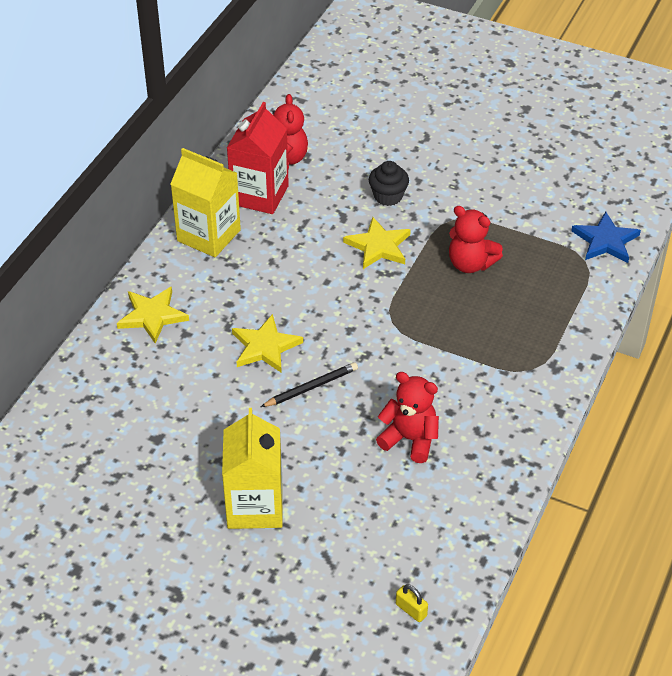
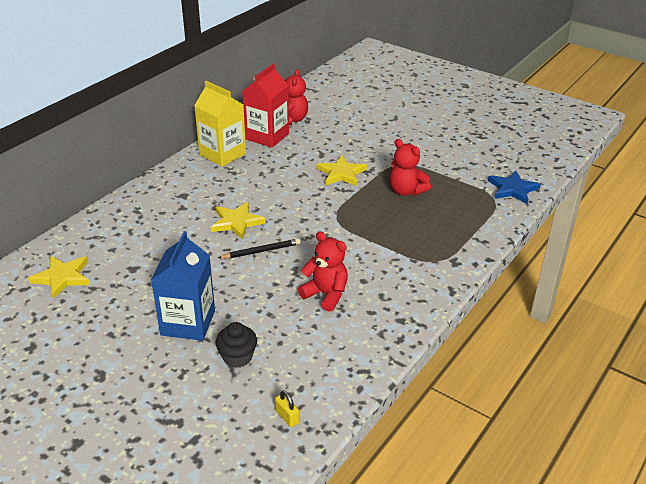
camera: 10 degrees right, 10 degrees down
yellow star [117,287,189,344] -> yellow star moved to [28,256,90,299]
yellow carton [222,408,283,529] -> blue carton [151,231,215,341]
black cupcake [369,161,409,206] -> black cupcake moved to [216,322,257,368]

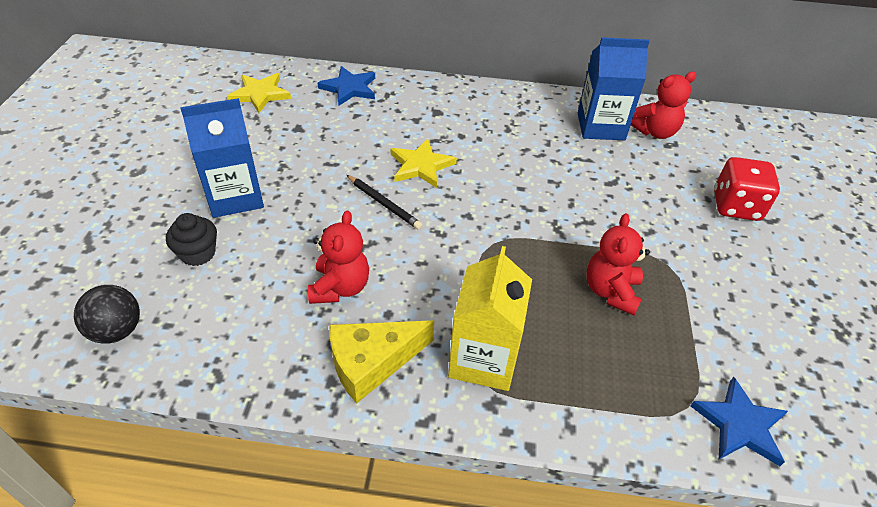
camera: 60 degrees right, 10 degrees up
yellow carton [194,81,246,167] -> yellow carton moved to [448,246,532,391]
red carton [242,63,289,148] -> blue carton [578,37,649,140]
yellow padlock [275,390,300,427] -> black ball [74,285,140,344]
yellow star [317,155,367,186] -> none
none -> blue star [317,66,375,106]
none -> yellow cheese [329,320,434,403]
none -> red dice [714,157,780,221]

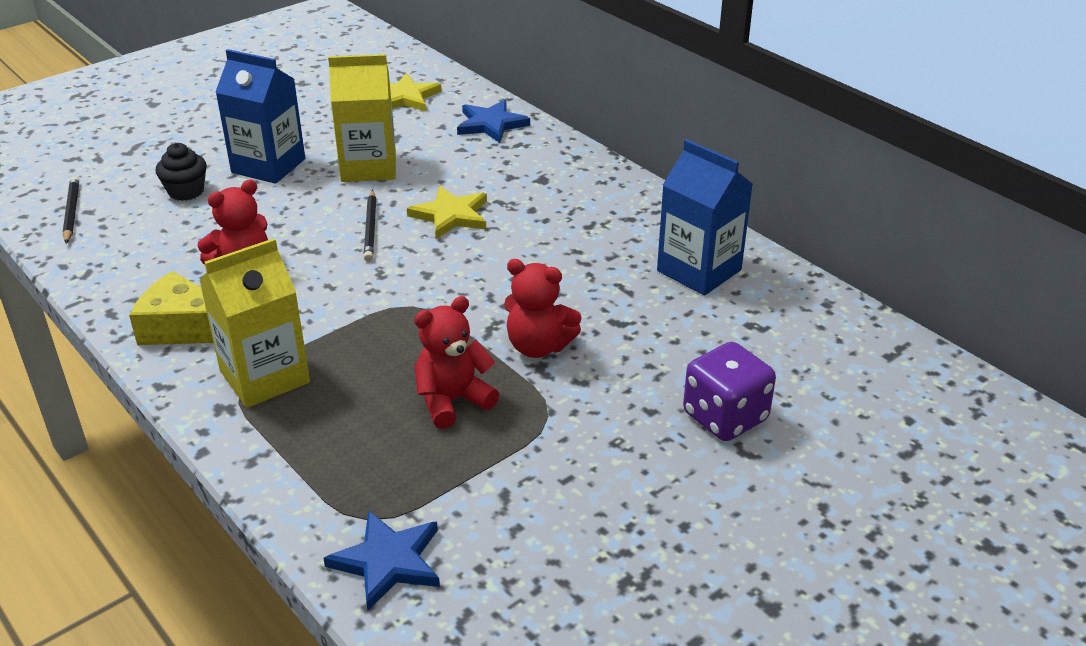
camera: 45 degrees right, 10 degrees down
black ball [74,285,140,344] -> black pencil [63,176,79,244]
red teddy bear [631,72,696,139] -> red teddy bear moved to [504,259,582,358]
red dice [714,157,780,221] -> purple dice [683,342,776,441]
none -> yellow carton [328,54,396,182]

